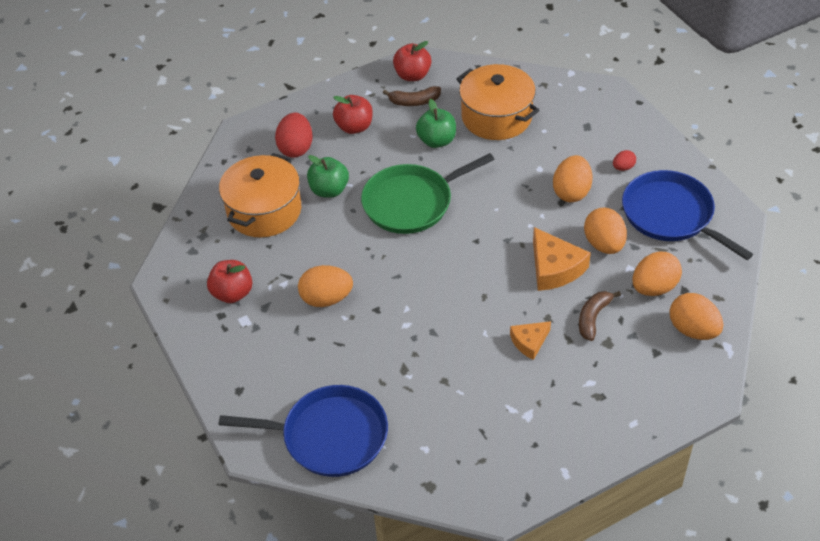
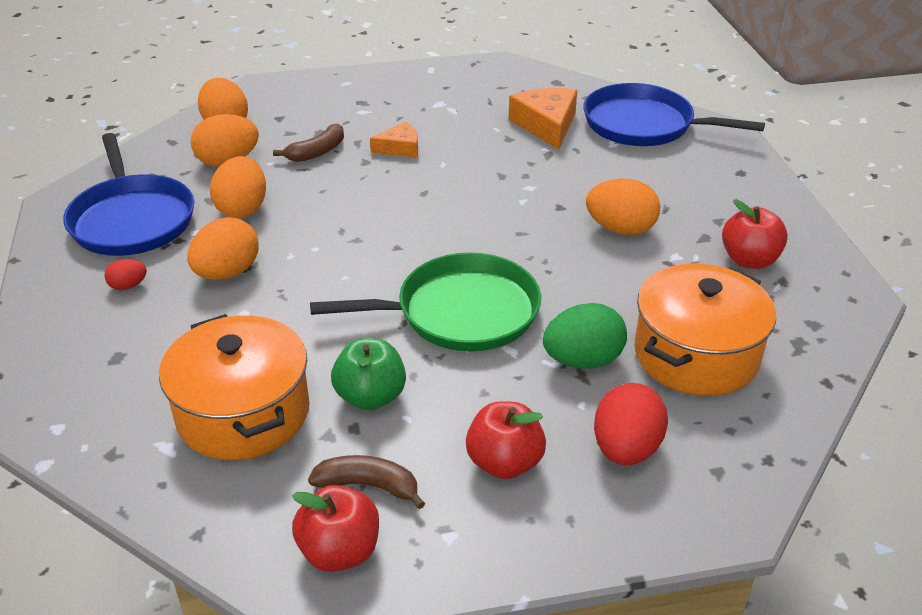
camera: 165 degrees left, 10 degrees down
green apple [307,155,349,198] -> green egg [543,303,627,368]
orange cheese [533,227,591,291] -> orange cheese moved to [509,88,577,150]

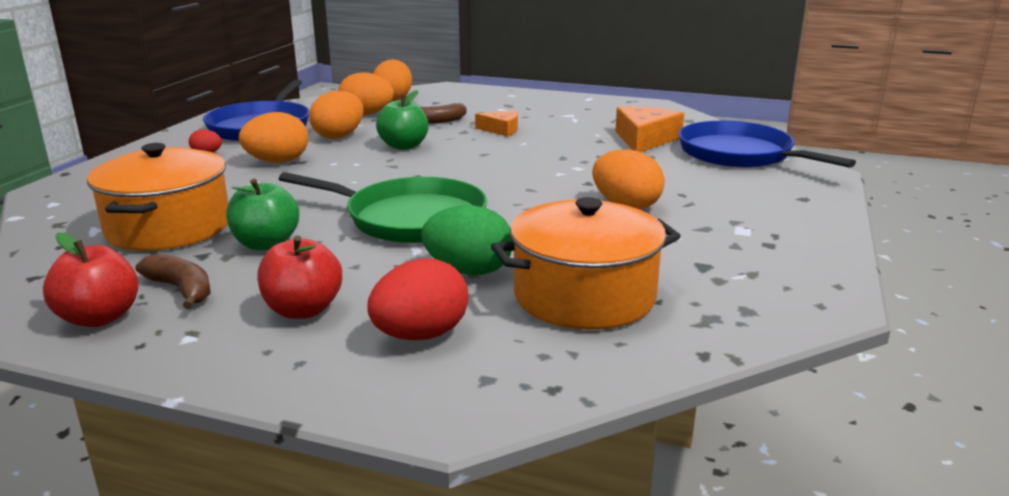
camera: 30 degrees right, 15 degrees down
red apple [722,199,788,269] -> none
none -> green apple [376,90,429,150]

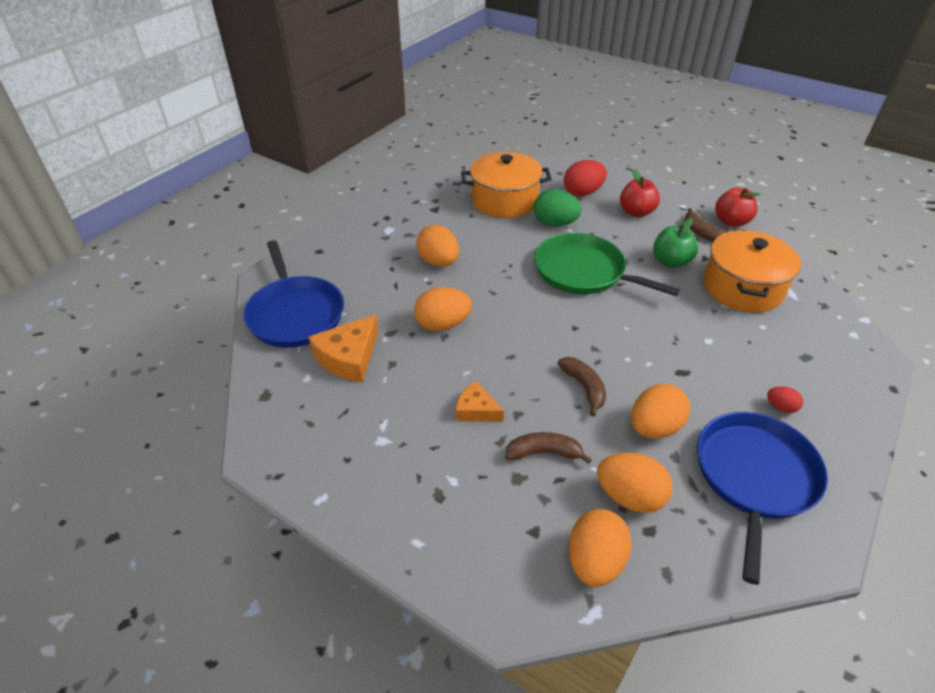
camera: 165 degrees left, 20 degrees up
orange egg [239,112,308,163] -> orange egg moved to [414,287,472,331]
green apple [376,90,429,150] -> brown banana [557,357,606,417]

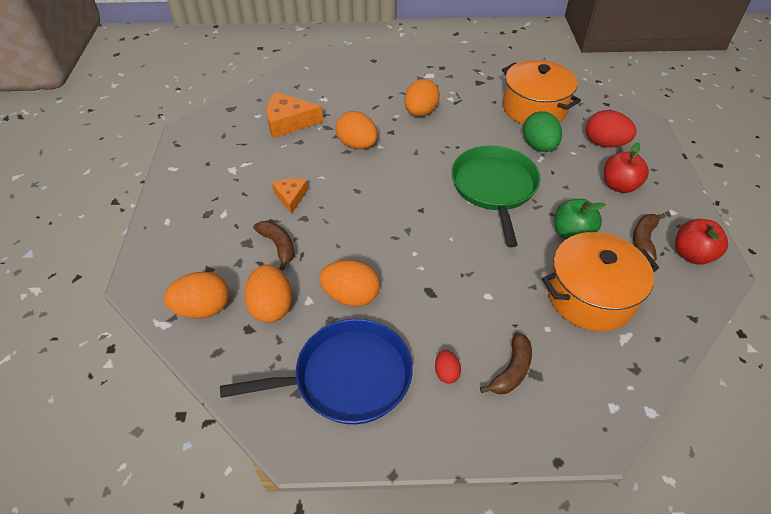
camera: 55 degrees right, 5 degrees up
blue pan [243,240,344,348] -> none
brown banana [557,357,606,417] -> brown banana moved to [480,332,532,394]

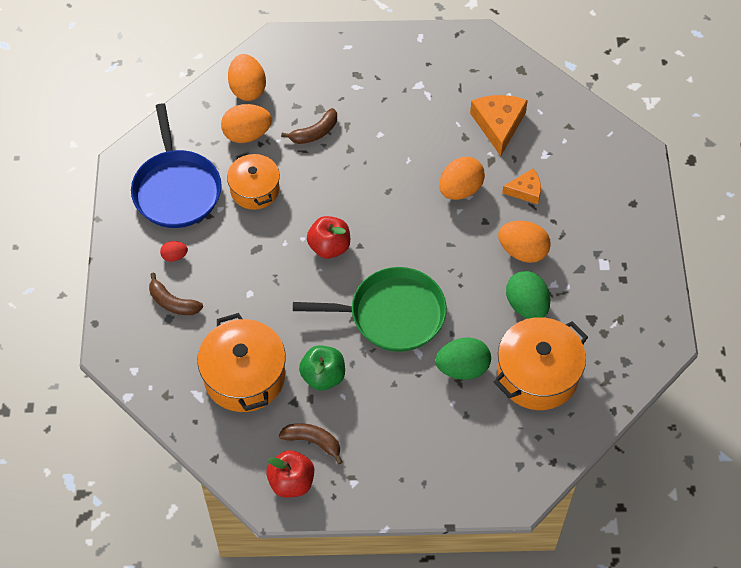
camera: 90 degrees right, 10 degrees up
orange cheese [272,178,308,214] -> orange cheese moved to [502,169,541,204]
orange egg [319,260,380,307] -> orange pot [227,152,280,210]
red egg [586,110,637,147] -> none
red apple [604,142,649,193] -> red apple moved to [307,216,350,259]
none -> green egg [506,271,550,319]

